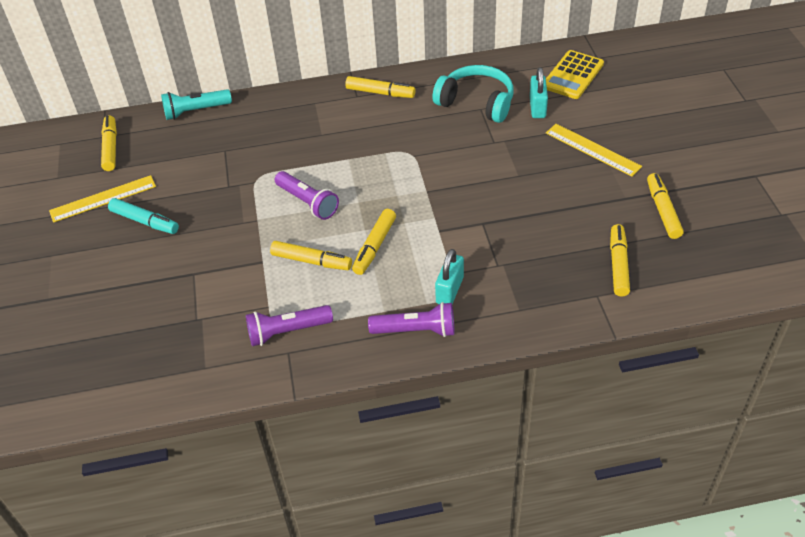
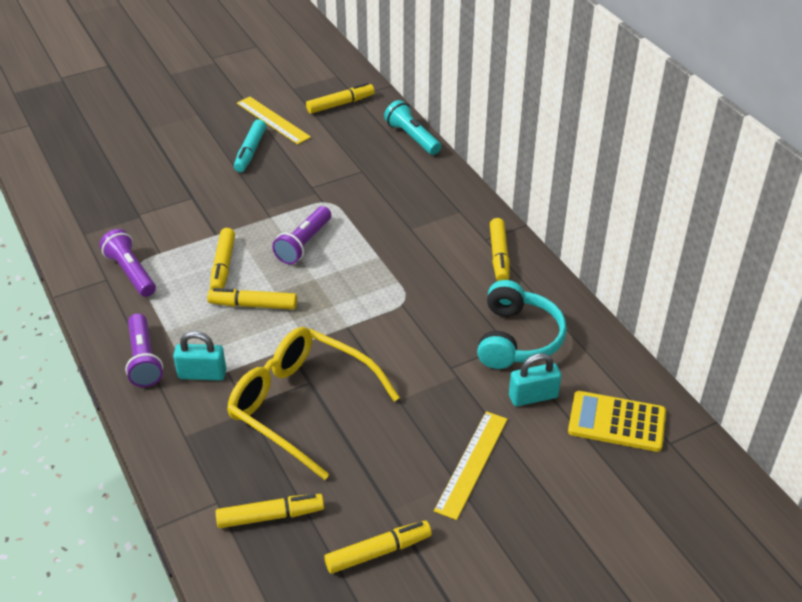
camera: 70 degrees right, 5 degrees down
none -> yellow glasses [227,327,400,480]

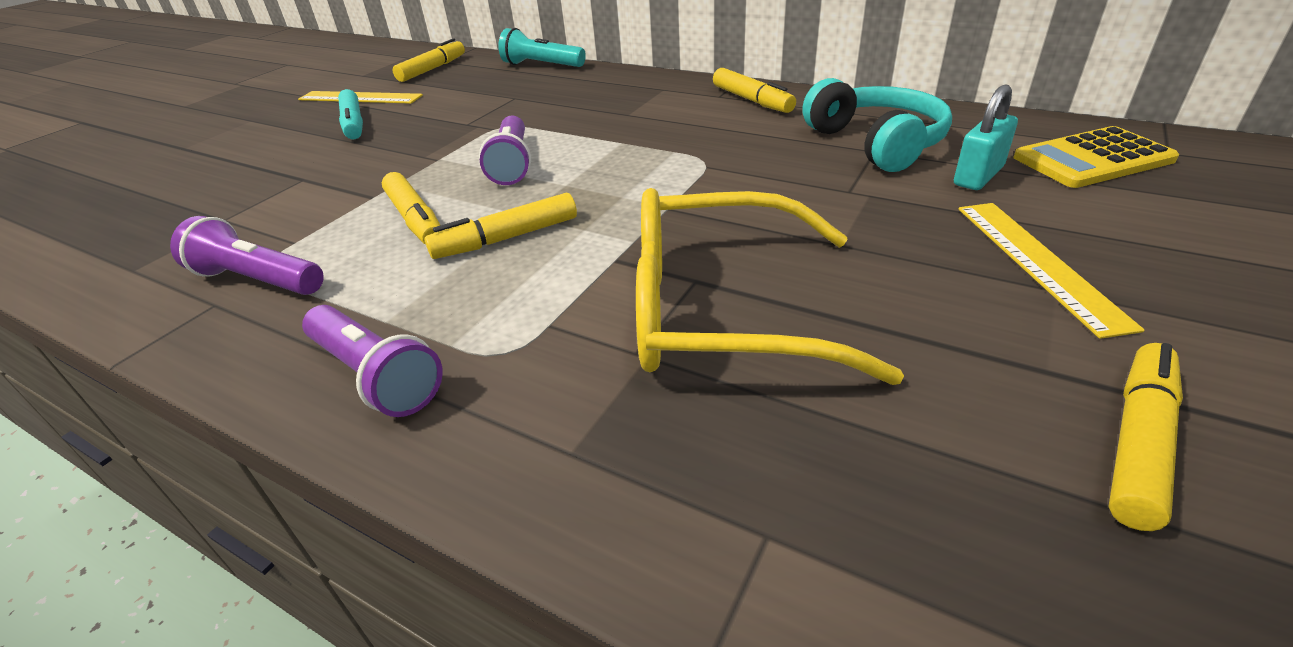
camera: 30 degrees left, 5 degrees down
turquoise padlock [173,331,226,381] -> none
yellow marker [216,494,324,528] -> none

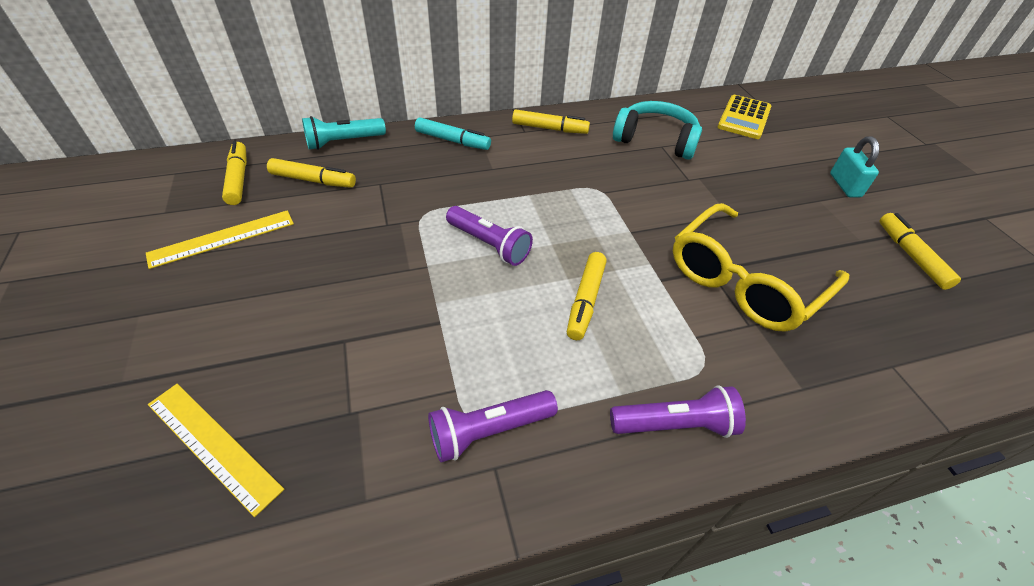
camera: 50 degrees left, 10 degrees up
turquoise marker [338,89,363,139] -> turquoise marker moved to [415,117,491,150]
yellow marker [382,172,440,245] -> yellow marker moved to [267,158,356,188]
turquoise padlock [954,84,1018,190] -> turquoise padlock moved to [830,136,879,197]
yellow ruler [958,203,1145,339] -> yellow ruler moved to [148,384,284,517]

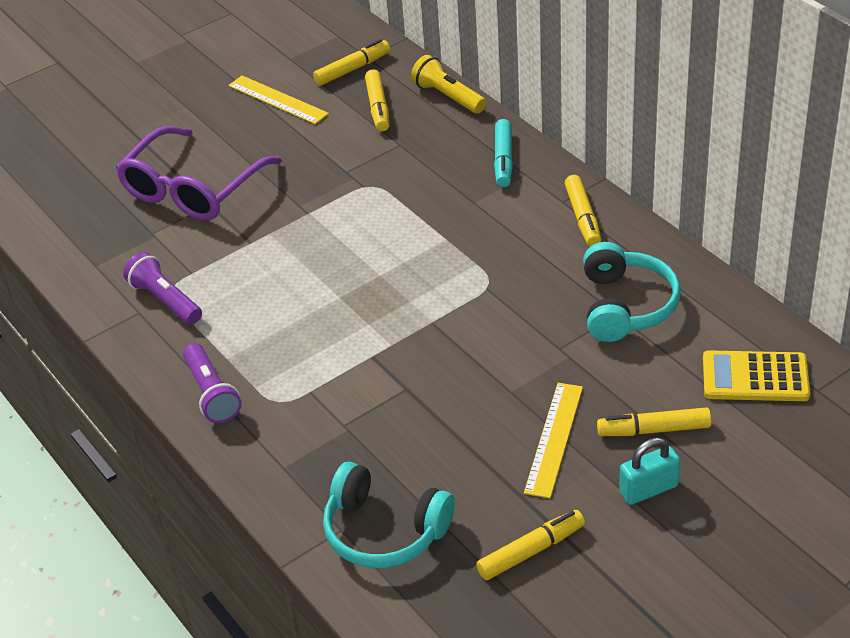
camera: 75 degrees right, 5 degrees down
yellow ruler [148,384,284,517] -> yellow ruler moved to [524,383,583,498]
turquoise flashlight [302,116,386,150] -> yellow flashlight [411,55,486,113]
purple flashlight [446,206,533,266] -> none
yellow marker [567,252,607,340] -> yellow marker moved to [597,407,712,436]
yellow glasses [673,203,849,332] -> none
none -> purple glasses [116,126,282,221]
none -> turquoise headphones [323,462,455,568]

